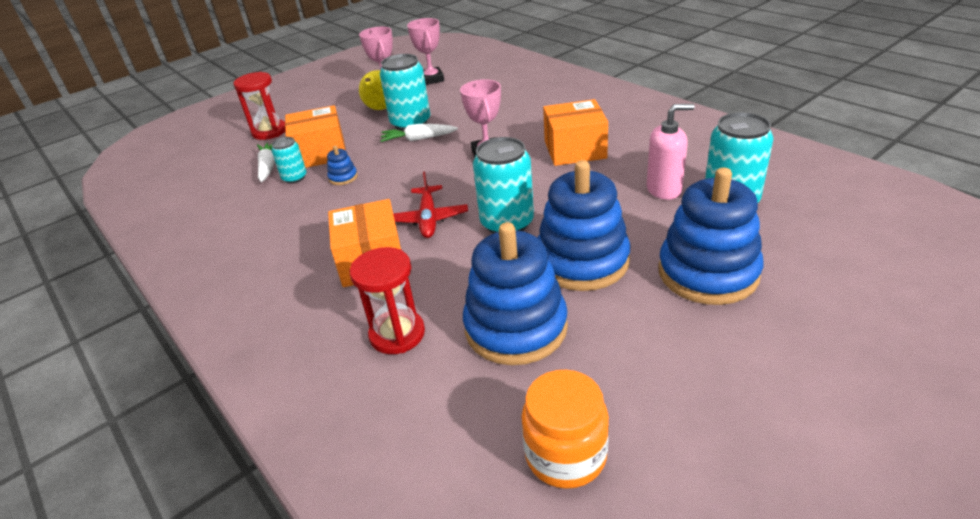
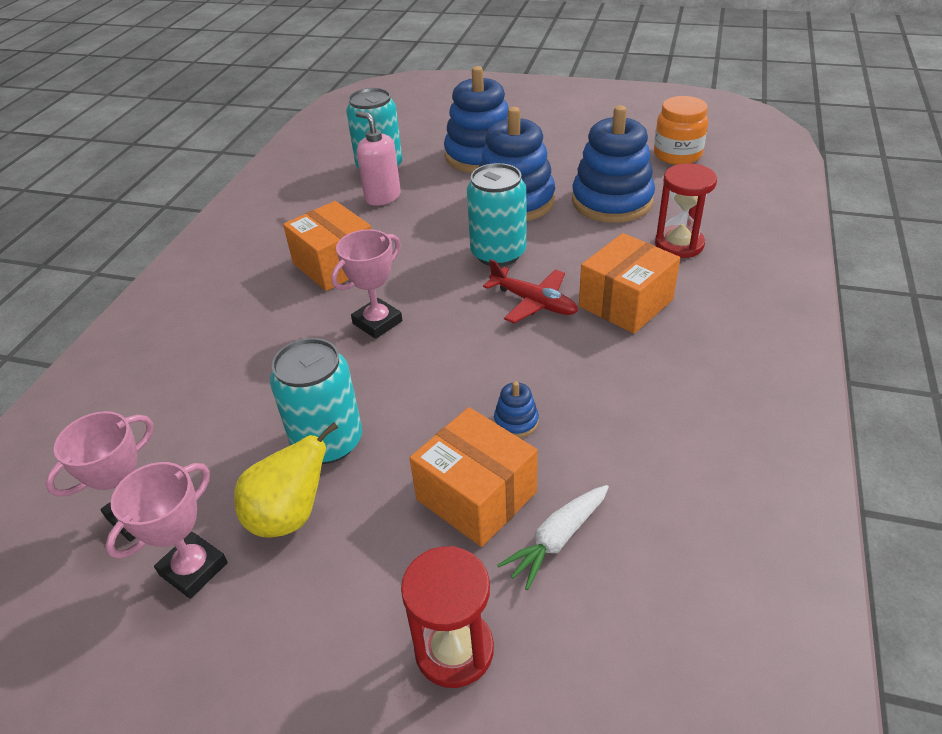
camera: 125 degrees left, 5 degrees up
turquoise can [272,137,307,184] -> none
white carrot [380,124,458,142] -> none
red plane [393,172,468,238] -> red plane turned 75 degrees clockwise [483,259,578,323]

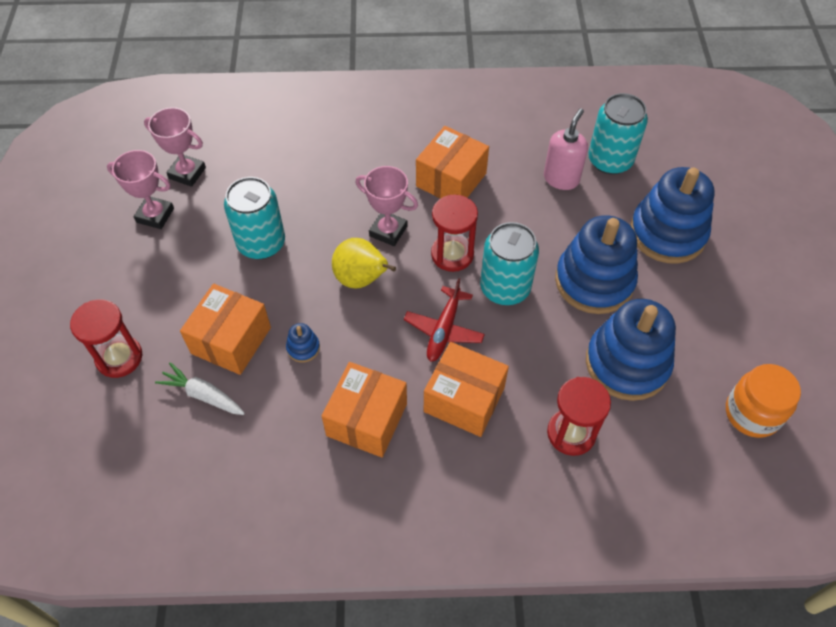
camera: 70 degrees right, 15 degrees up
yellow pear [234,422,339,538] -> yellow pear moved to [332,238,396,288]
none -> orange box [322,362,407,458]
none -> red hourglass [431,195,478,272]

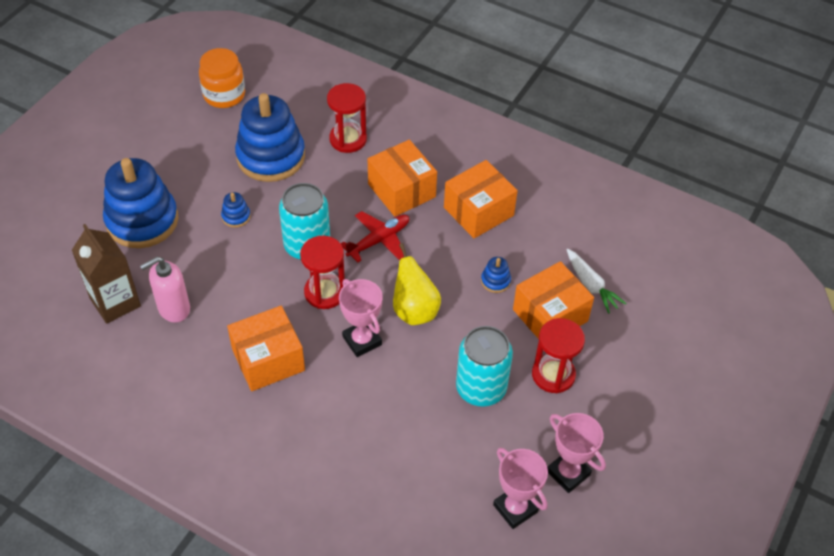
camera: 150 degrees left, 5 degrees down
red hourglass [70,299,142,378] -> red hourglass moved to [532,318,585,393]
blue stacking toy [555,215,638,314] -> blue stacking toy [221,192,251,228], size x0.40
turquoise can [588,93,648,175] -> brown carton [72,224,141,324]

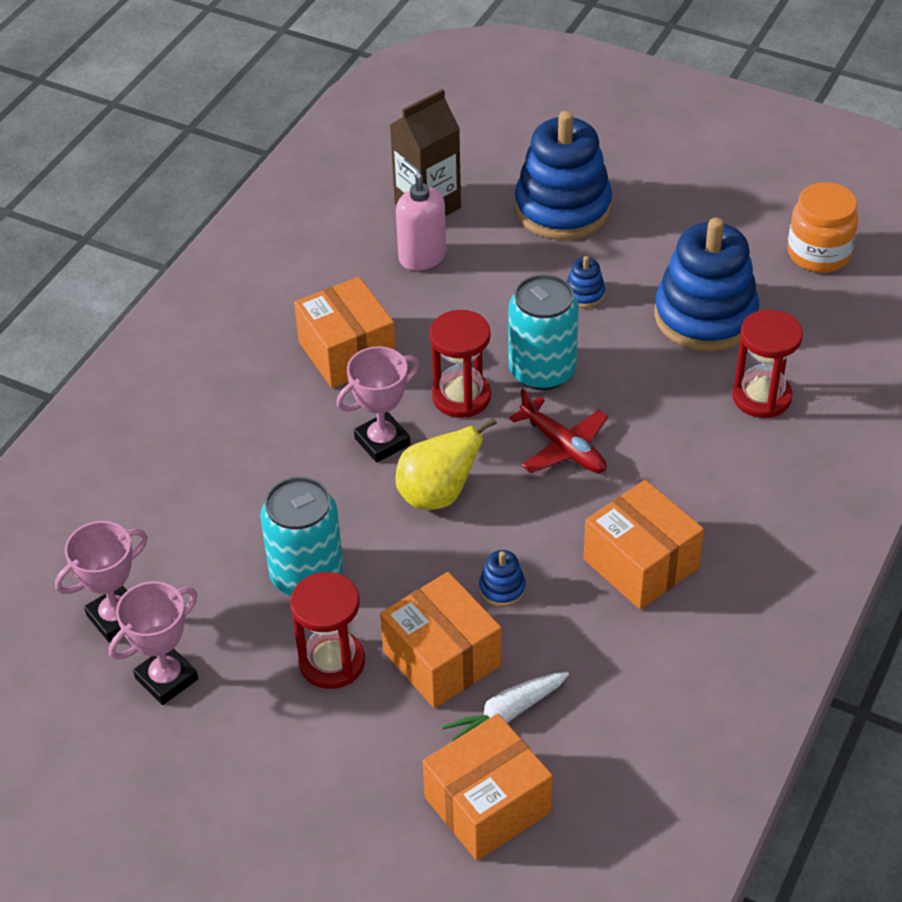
camera: 90 degrees right, 5 degrees down
orange box [368,140,437,217] -> orange box moved to [422,714,553,861]

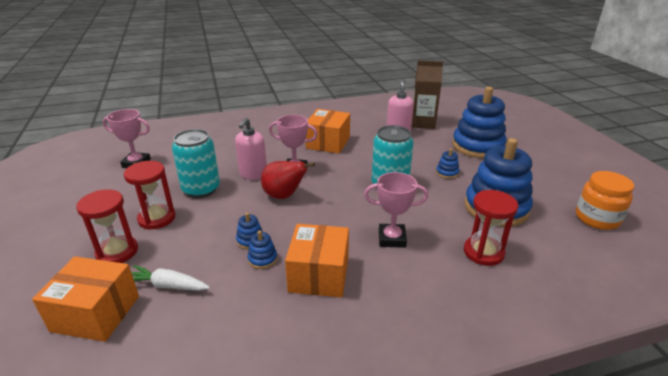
camera: 45 degrees right, 15 degrees down
pink trophy [109,581,198,705] -> pink trophy moved to [364,172,428,248]
orange box [380,572,501,708] -> none
yellow pear [395,418,497,510] -> red pear [261,161,315,199]
red hourglass [429,310,491,418] -> red hourglass moved to [76,189,138,263]
red plane [509,389,608,473] -> none
none -> pink soap dispenser [235,117,267,180]
none -> blue stacking toy [247,230,277,269]

